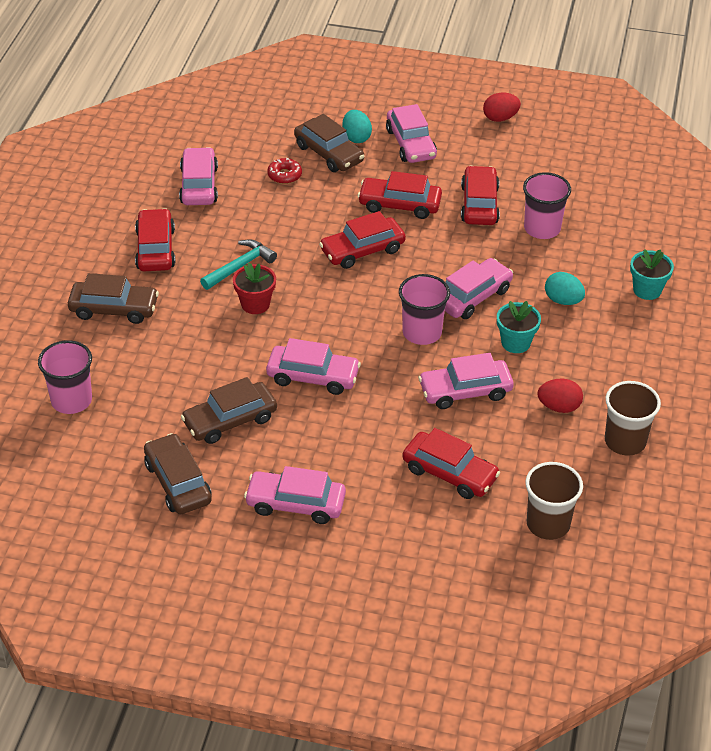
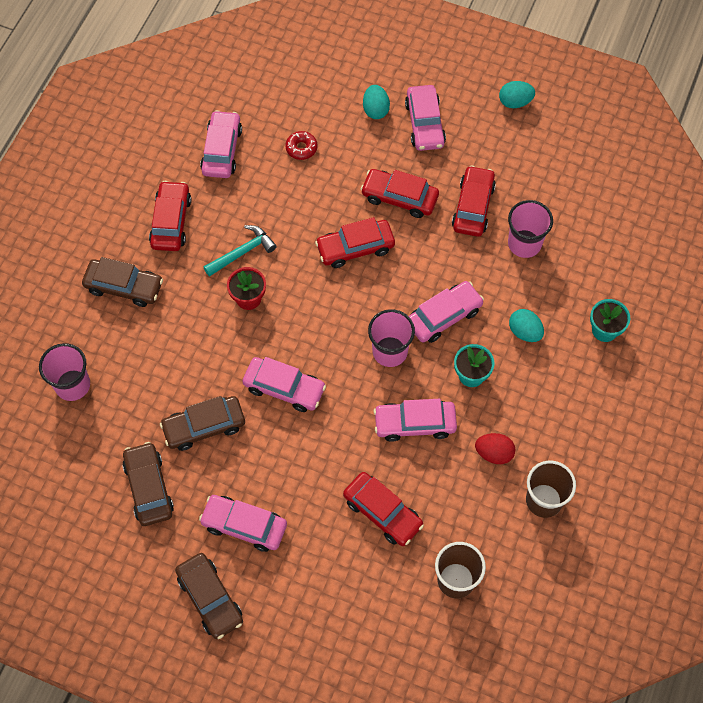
camera: 10 degrees right, 20 degrees up
brown car [294,114,364,172] -> brown car moved to [175,553,243,639]
red egg [483,93,521,122] -> turquoise egg [499,81,535,108]

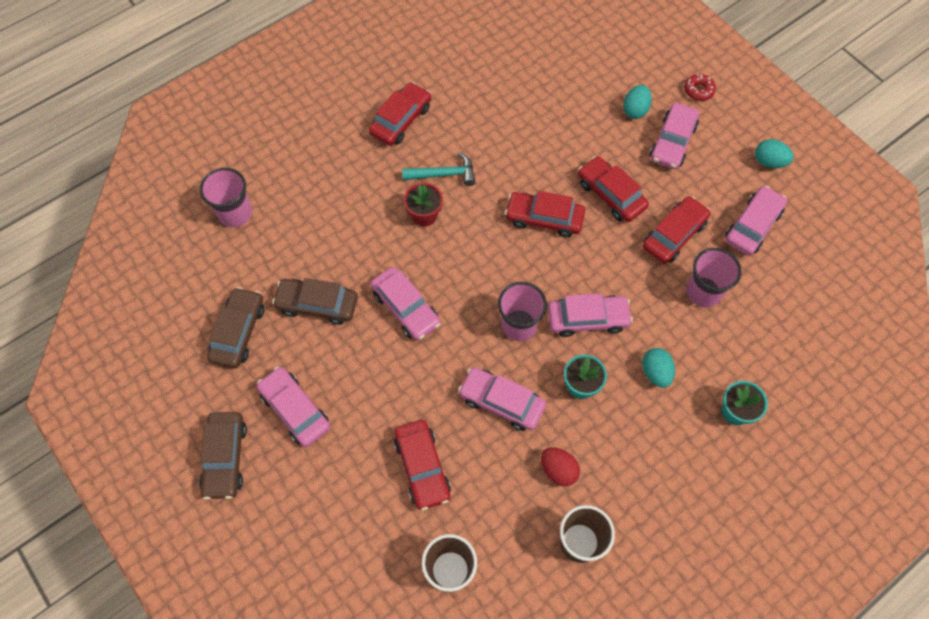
camera: 30 degrees right, 0 degrees up
brown car [82,257,163,307] -> none
pink car [200,110,242,178] -> pink car moved to [725,186,787,256]
red donut [285,131,318,160] -> red donut moved to [684,74,716,101]

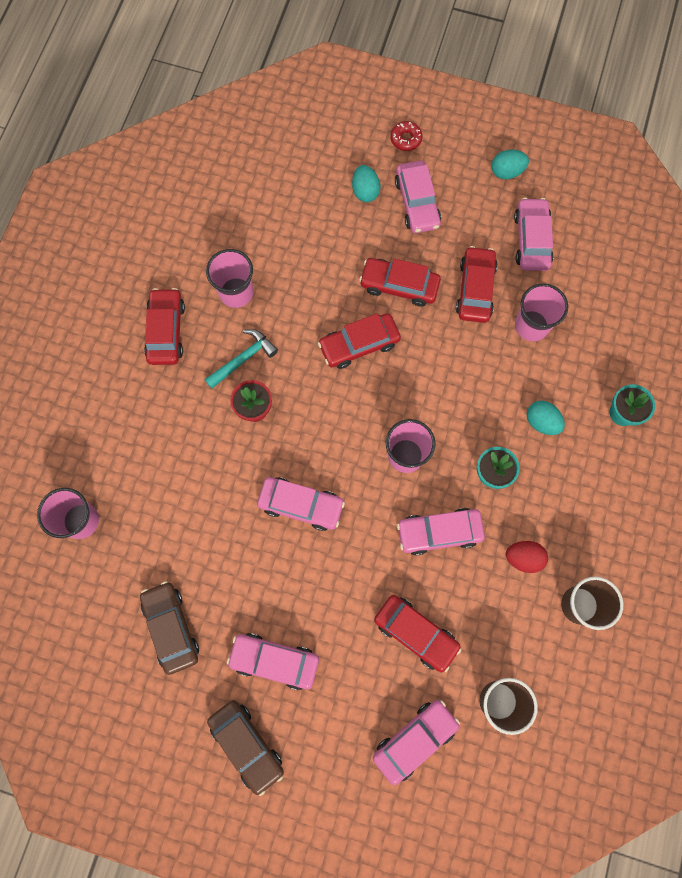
camera: 35 degrees left, 10 degrees up
brown car [272,278,358,325] -> none
pink car [548,293,633,337] -> pink car moved to [373,700,460,785]
none -> pink cup [206,249,253,308]

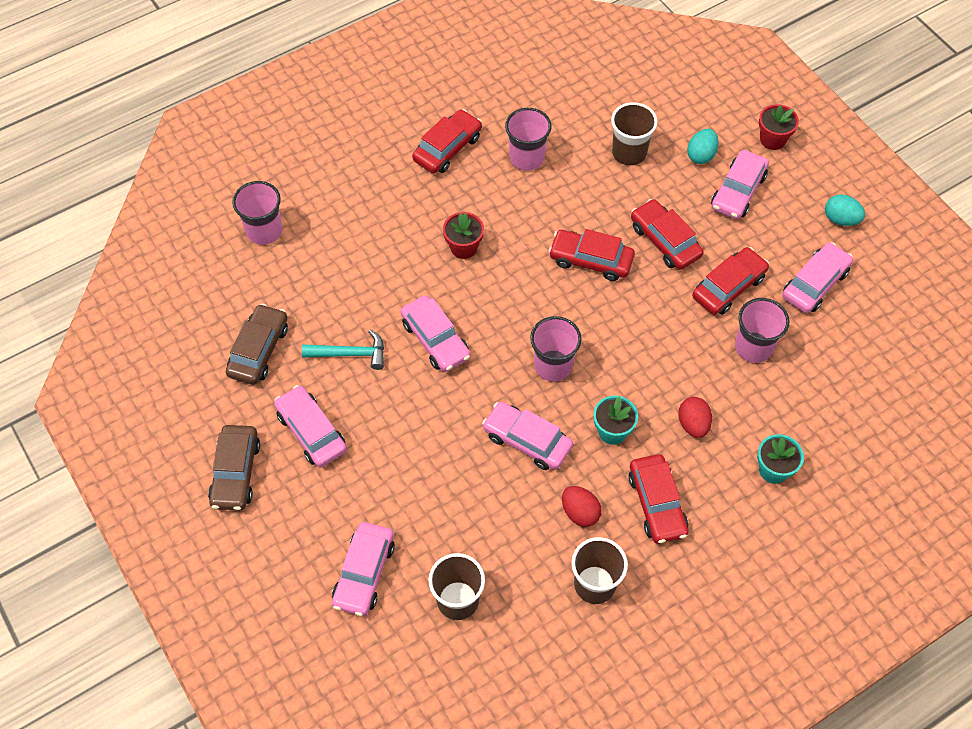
camera: 40 degrees right, 15 degrees down
turquoise hammer [204,329,278,389] -> turquoise hammer moved to [302,330,384,370]
pink car [373,700,460,785] -> pink car turned 105 degrees clockwise [332,522,395,616]
red car [374,595,462,672] -> red car moved to [629,454,688,544]
red donut [390,121,422,151] -> red flower pot [759,104,799,150]
turquoise egg [527,401,565,435] -> red egg [678,397,712,438]
none -> brown cup [611,102,658,165]

